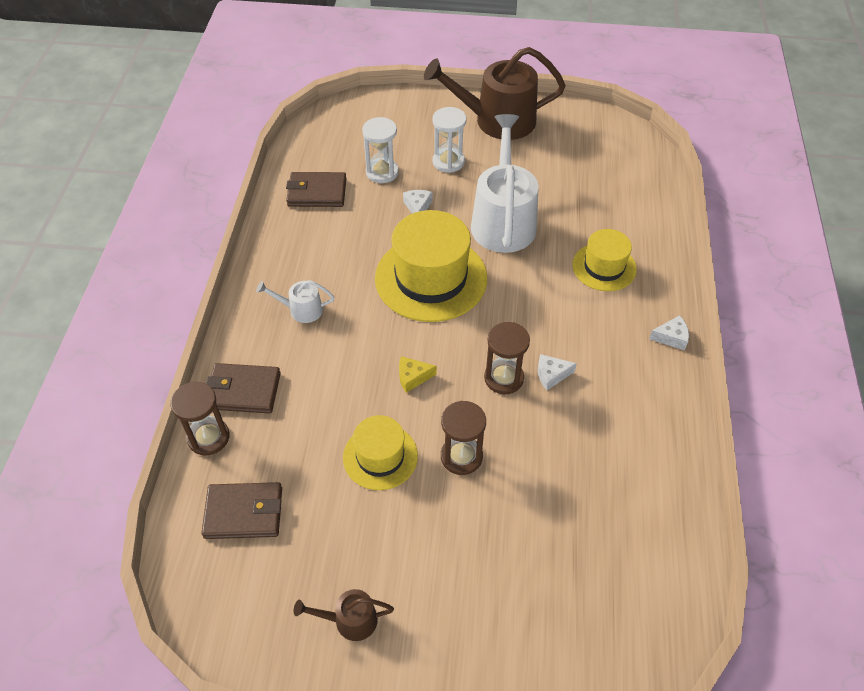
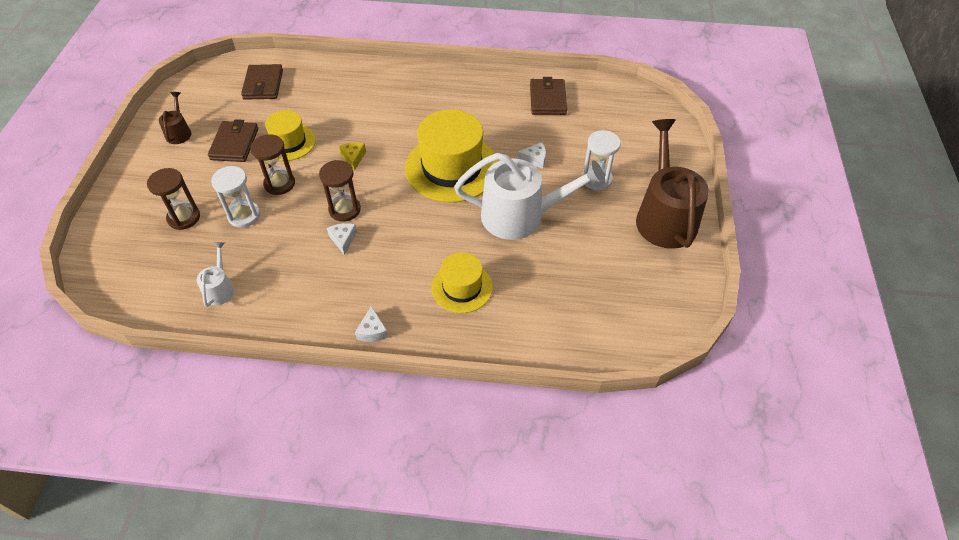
camera: 90 degrees right, 0 degrees up
brown hourglass [170,382,229,456] -> brown hourglass moved to [147,168,200,230]
brown wallet [206,363,281,414] -> brown wallet moved to [208,119,258,162]
white watering can [256,280,334,323] -> white watering can moved to [197,242,234,307]
white hourglass [362,117,399,183] -> white hourglass moved to [211,166,260,228]

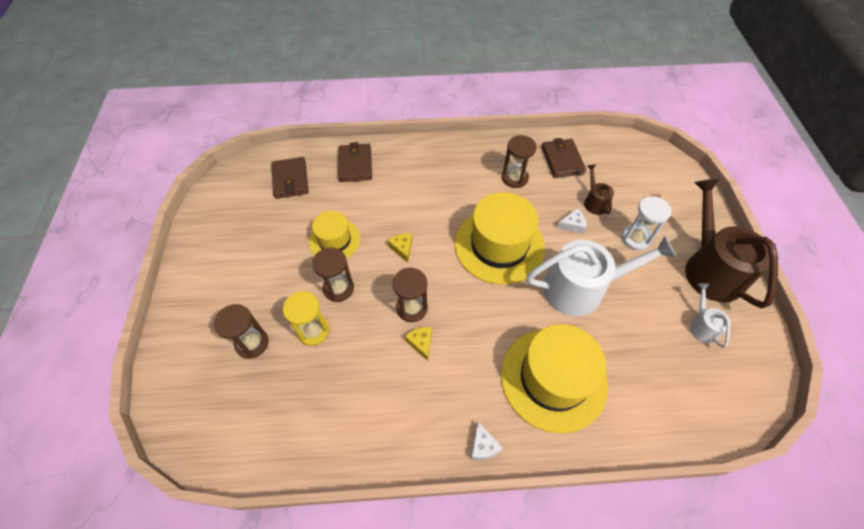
camera: 10 degrees left, 5 degrees up
brown watering can [159,92,191,144] -> brown watering can moved to [584,164,614,215]
white watering can [197,242,234,307] -> white watering can moved to [690,283,731,348]
brown wallet [208,119,258,162] -> brown wallet moved to [338,142,372,182]
white hourglass [211,166,260,228] -> yellow hourglass [283,291,330,346]
white cheese [327,223,357,255] -> yellow cheese [405,327,432,361]
yellow hat [431,252,493,313] -> yellow hat [501,324,608,433], size x1.75
none -> brown hourglass [502,135,537,188]

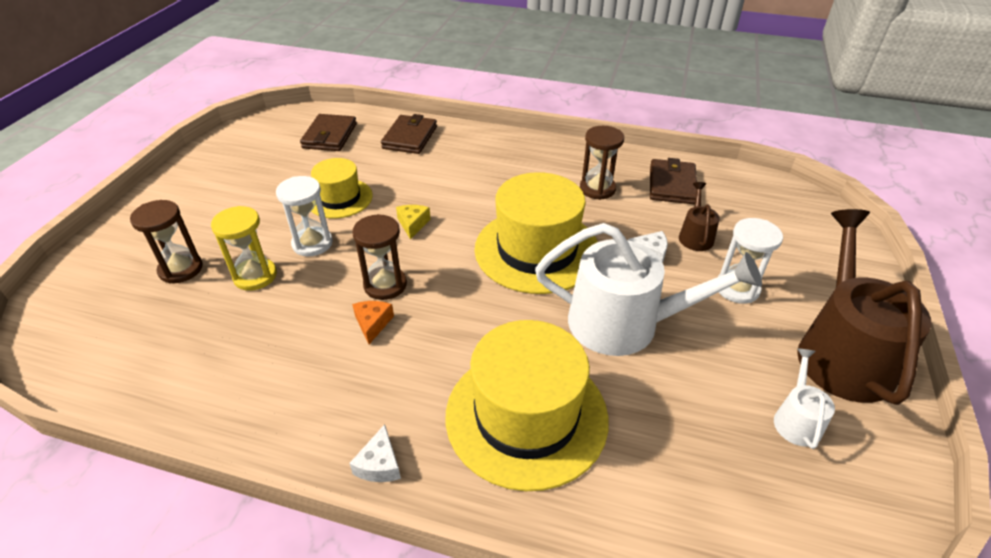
camera: 20 degrees right, 15 degrees down
brown hourglass [312,247,354,302] -> white hourglass [276,176,333,256]
yellow cheese [405,327,432,361] -> orange cheese [352,301,394,344]

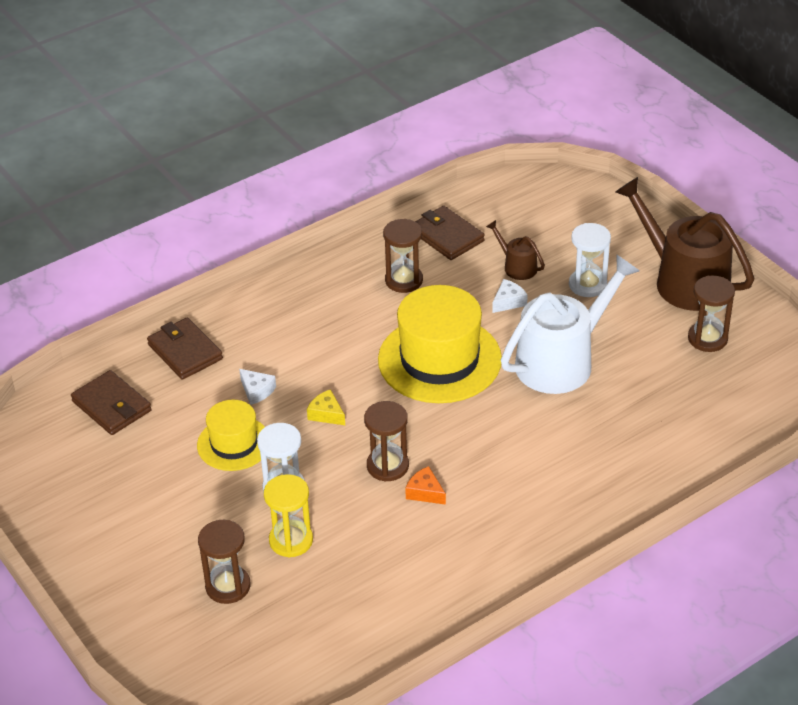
camera: 50 degrees left, 0 degrees up
white cheese [349,424,401,482] -> white cheese moved to [239,369,276,405]
yellow hat [446,320,609,491] -> none
white watering can [774,348,835,449] -> brown hourglass [688,276,735,352]

